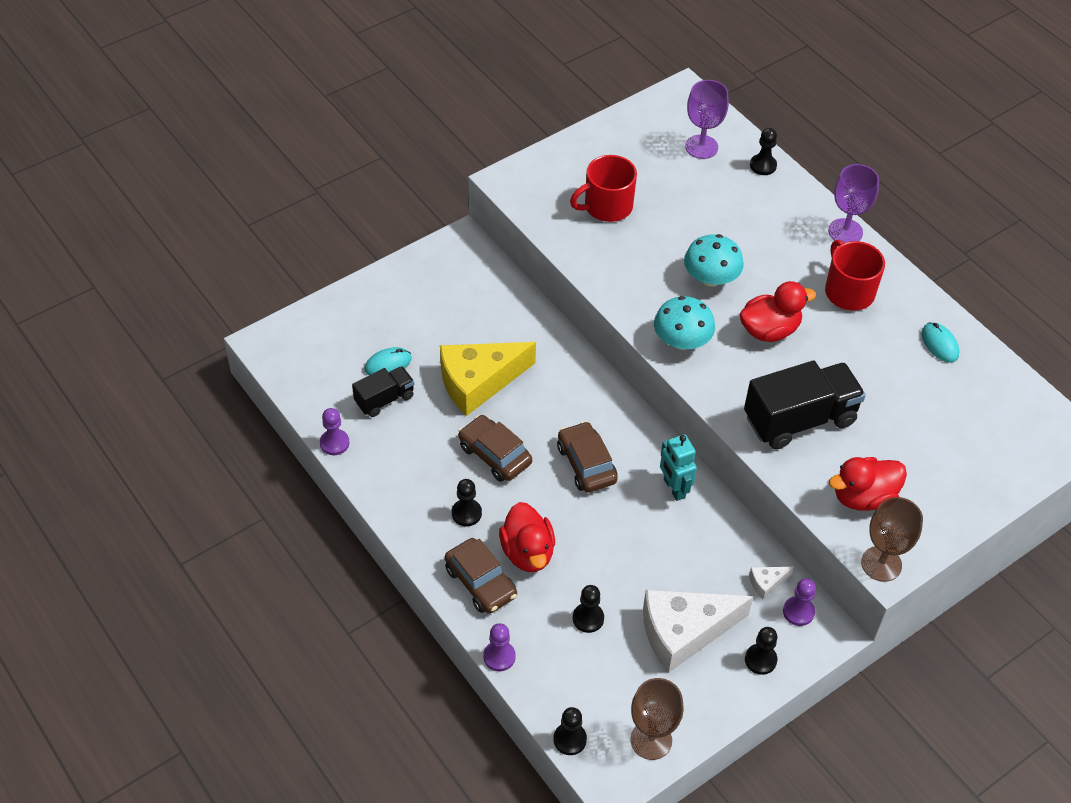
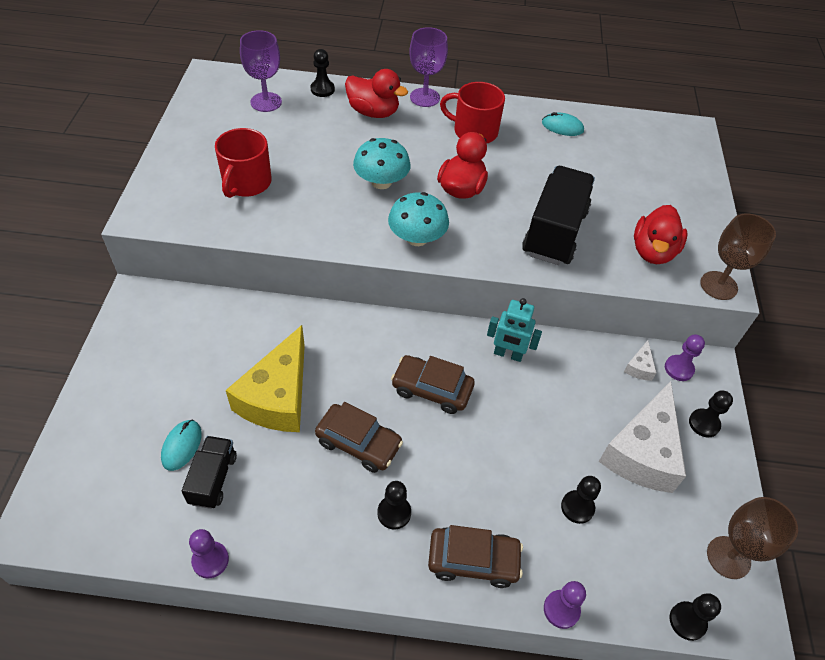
camera: 50 degrees left, 0 degrees up
brown car [459,415,532,482] -> brown car turned 150 degrees counterclockwise [315,402,403,473]
red duck [499,502,555,572] -> red duck moved to [345,69,408,118]

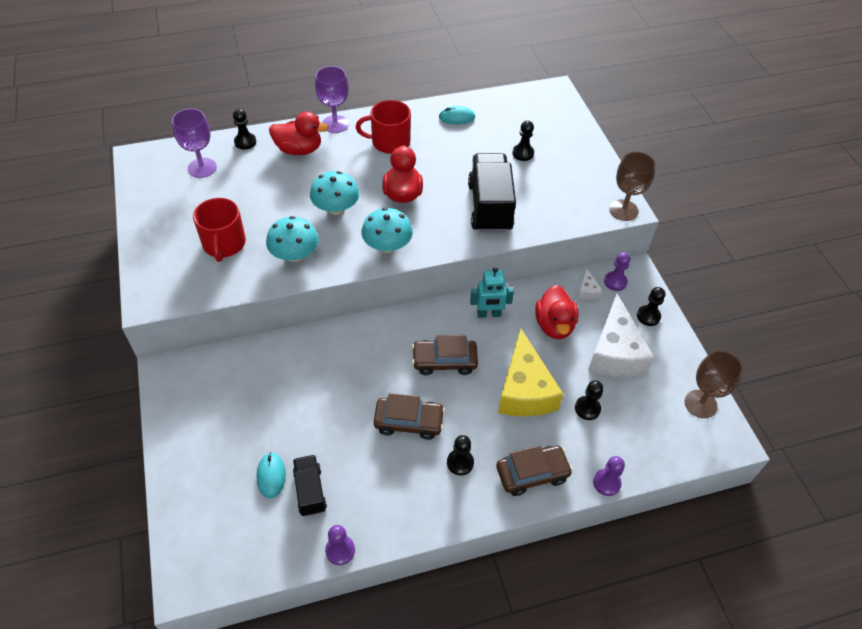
camera: 20 degrees left, 0 degrees up
yellow cheese [226,325,305,432] -> yellow cheese moved to [498,328,563,416]
red duck [634,205,687,264] -> red duck moved to [535,285,578,339]
black pawn [669,593,721,641] -> black pawn moved to [512,121,534,161]
none -> turquoise mushroom [266,216,319,262]

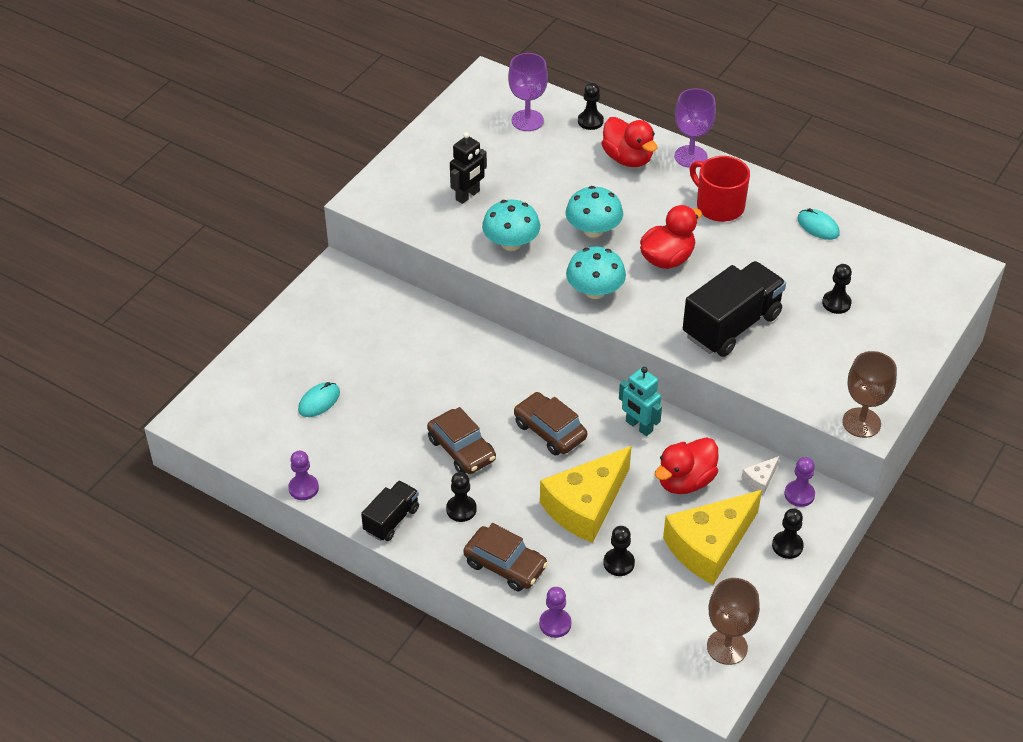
camera: 50 degrees right, 5 degrees down
red mug [193,198,246,262] -> black robot [450,132,487,204]
black truck [293,455,327,516] -> black truck moved to [361,481,419,541]
white cheese [588,294,655,377] -> yellow cheese [663,490,762,585]

